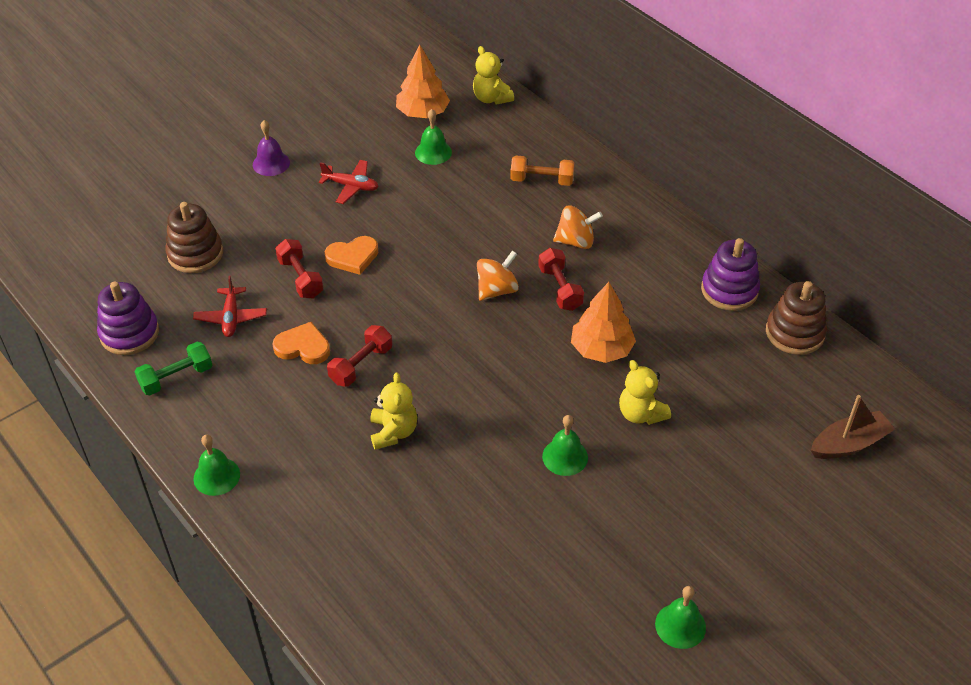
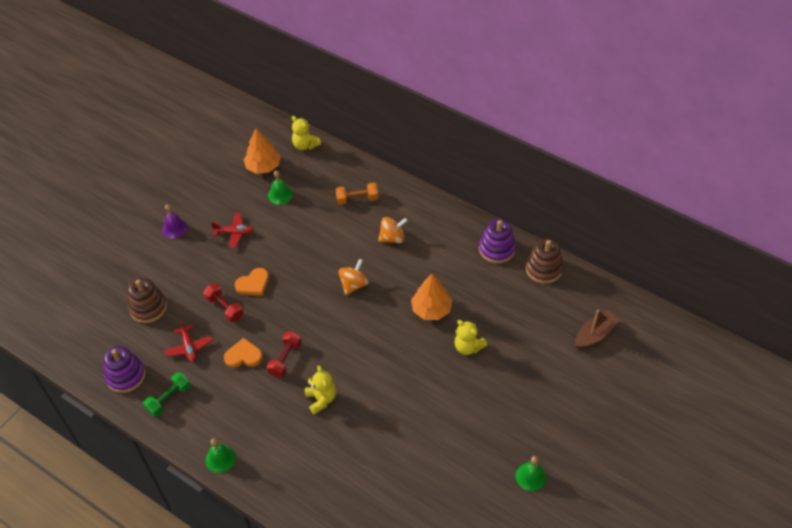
camera: 15 degrees left, 5 degrees up
red dumbbell [538,248,584,311] -> none
green bell [542,415,588,476] -> none

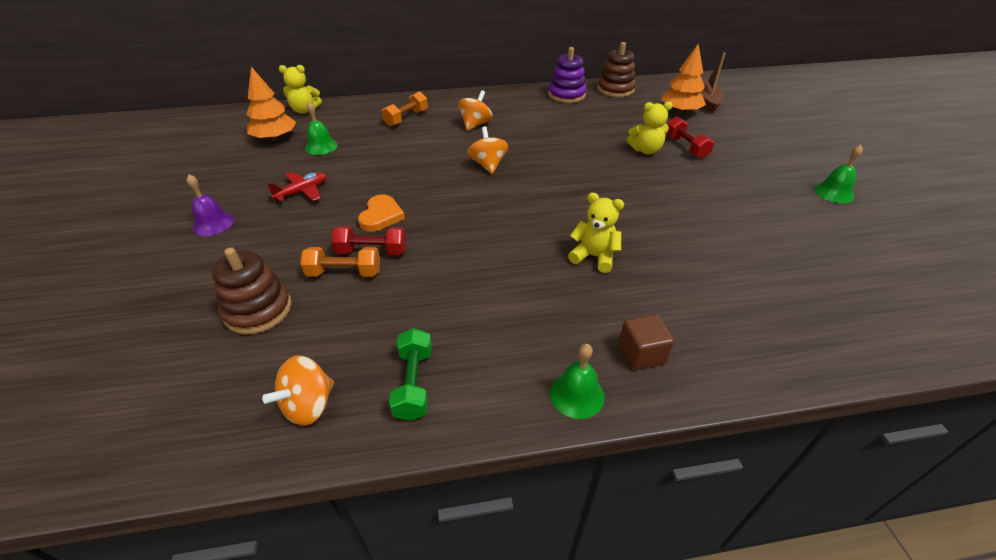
camera: 45 degrees left, 10 degrees down
purple stacking toy [104,346,146,393] -> orange spinning top [262,355,334,425]
red plane [164,320,213,362] -> none
orange heart [224,338,263,368] -> none
red dumbbell [267,331,302,377] -> red dumbbell moved to [666,116,714,159]
orange tree [411,274,452,320] -> orange tree moved to [661,44,706,114]
none -> orange dumbbell [300,247,380,277]
none -> brown cube [619,314,674,370]

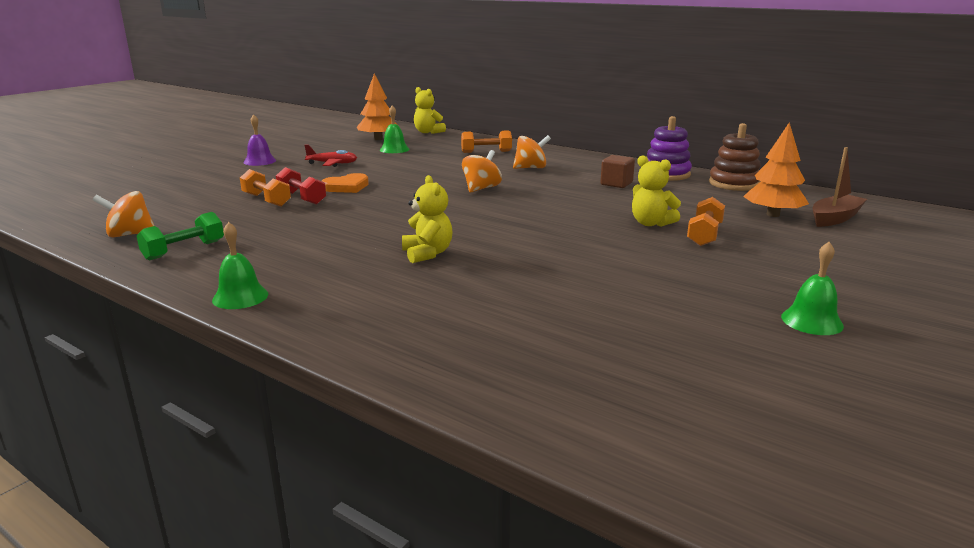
camera: 45 degrees right, 20 degrees down
brown stacking toy [212,247,292,334] -> none
brown cube [619,314,674,370] -> brown cube moved to [600,155,635,188]
red dumbbell [666,116,714,159] -> orange dumbbell [687,197,725,246]

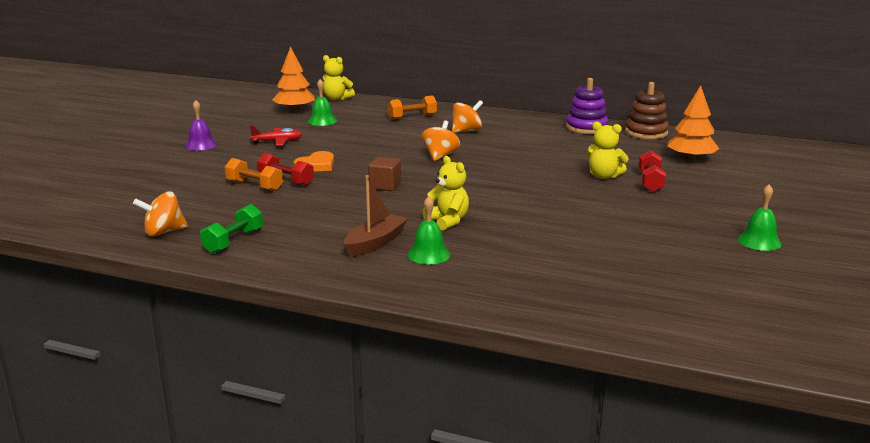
camera: 15 degrees left, 0 degrees up
green bell [212,222,268,309] -> green bell moved to [408,196,450,264]
brown cube [600,155,635,188] -> brown cube moved to [368,157,401,191]
orange dumbbell [687,197,725,246] -> red dumbbell [638,150,666,192]
brown boat [812,147,867,227] -> brown boat moved to [344,175,408,257]

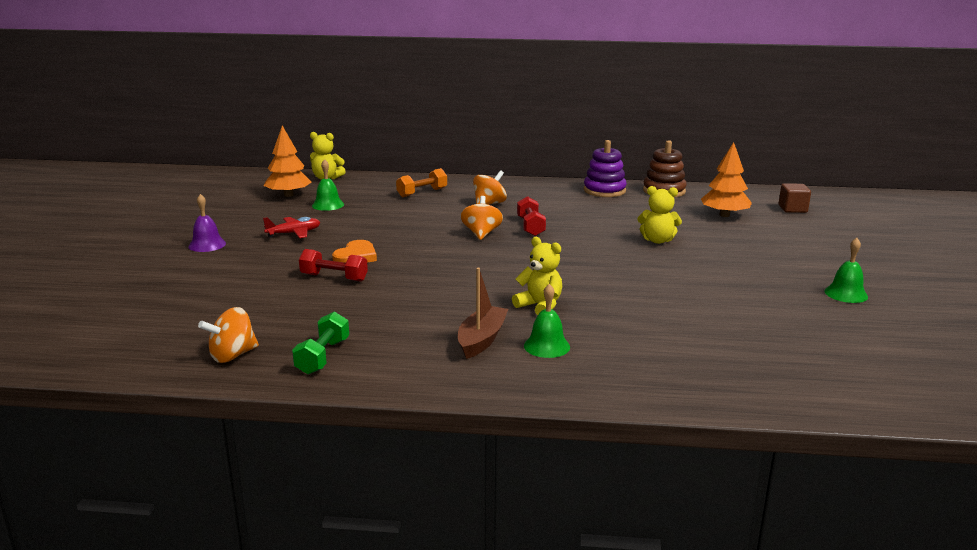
camera: 15 degrees left, 0 degrees up
orange dumbbell [225,158,283,191] -> none
brown cube [368,157,401,191] -> brown cube moved to [779,183,811,213]
red dumbbell [638,150,666,192] -> red dumbbell moved to [517,196,546,236]

